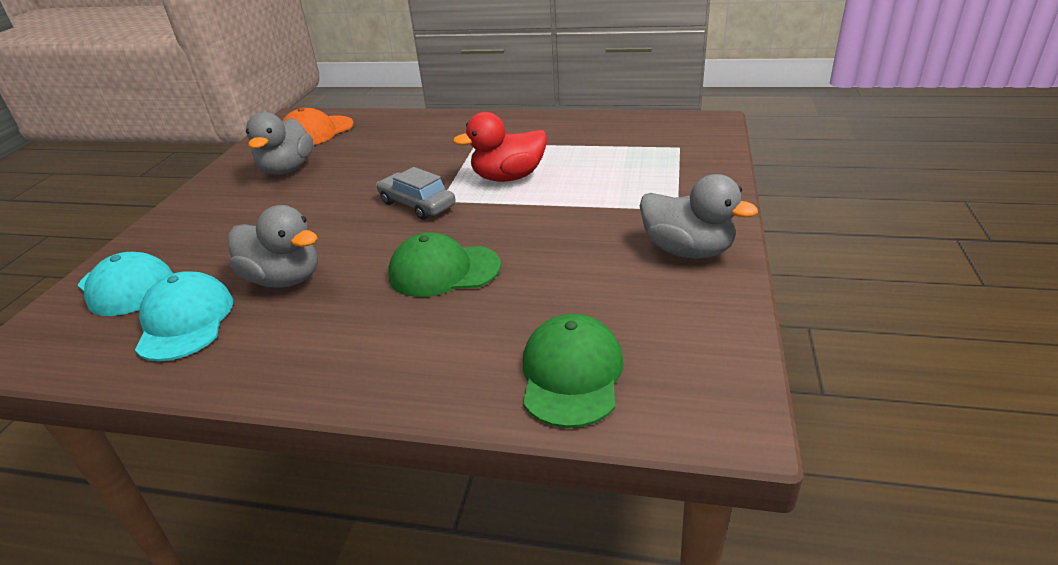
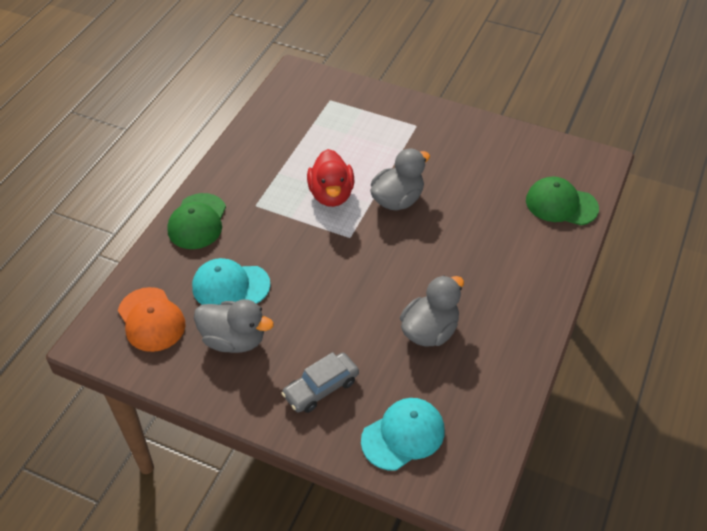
camera: 80 degrees left, 15 degrees up
turquoise cap [135,271,233,362] -> turquoise cap moved to [192,258,270,305]
grey car [376,167,455,220] -> grey car moved to [281,352,359,413]
green cap [389,232,501,297] -> green cap moved to [167,193,226,249]
grey duck [640,174,758,259] -> grey duck moved to [370,148,430,210]

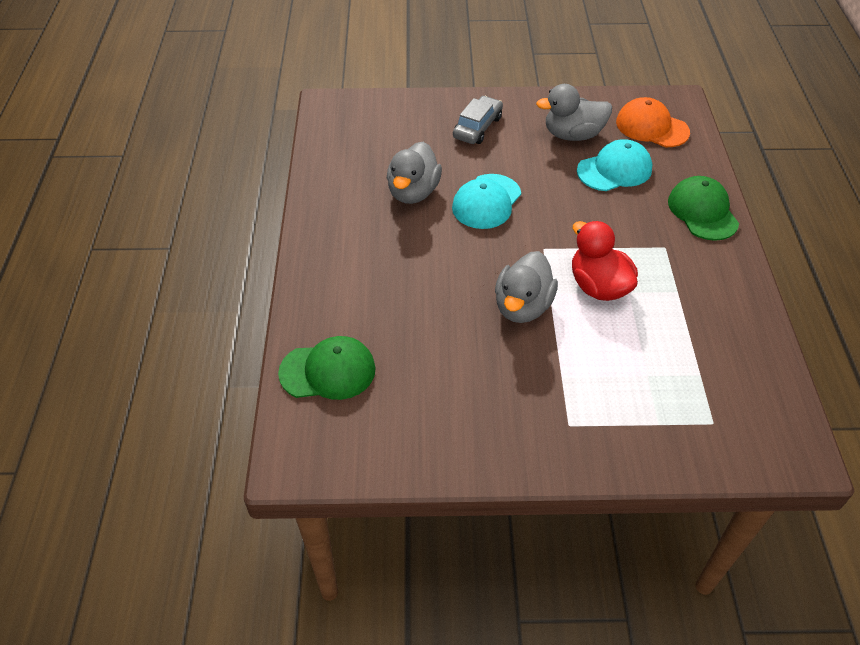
camera: 155 degrees right, 0 degrees up
turquoise cap [361,398,445,471] -> turquoise cap moved to [452,174,521,229]

